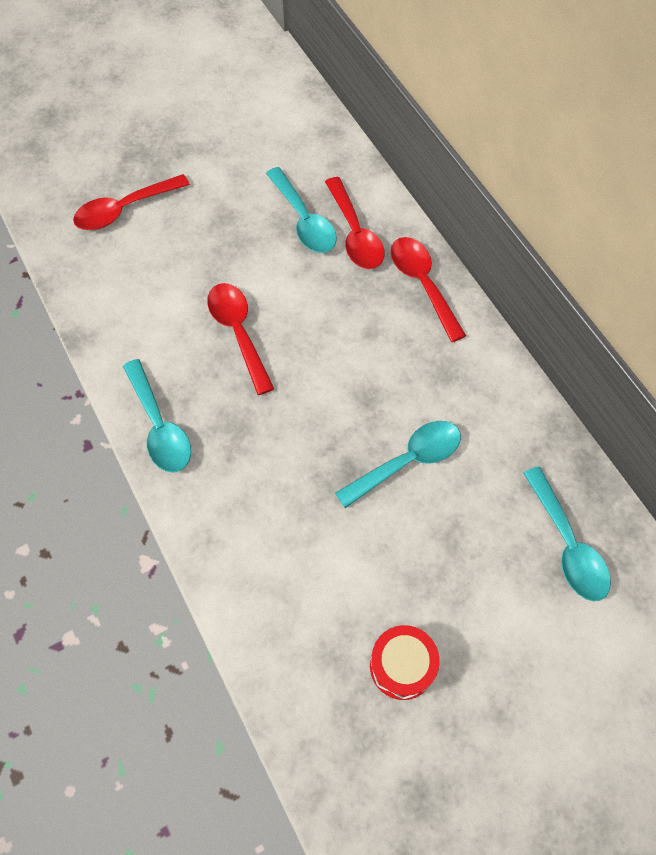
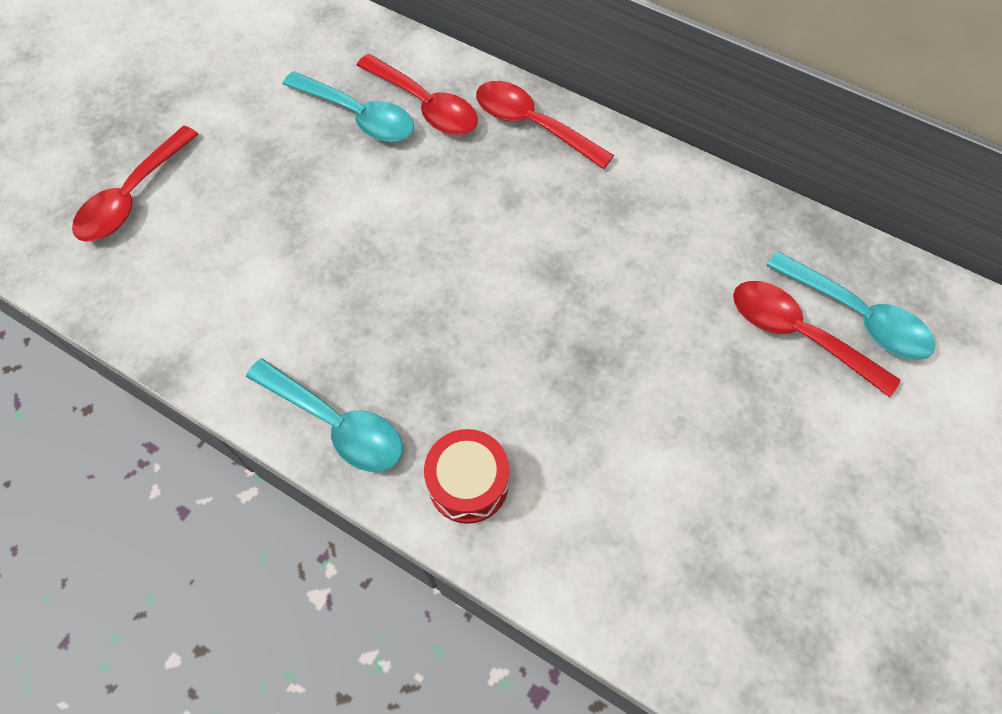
camera: 30 degrees left, 0 degrees up
red spoon [207,283,274,395] -> red spoon moved to [733,281,901,397]
turquoise spoon [335,421,461,508] -> none
red drum [370,625,439,700] -> red drum moved to [424,429,509,524]

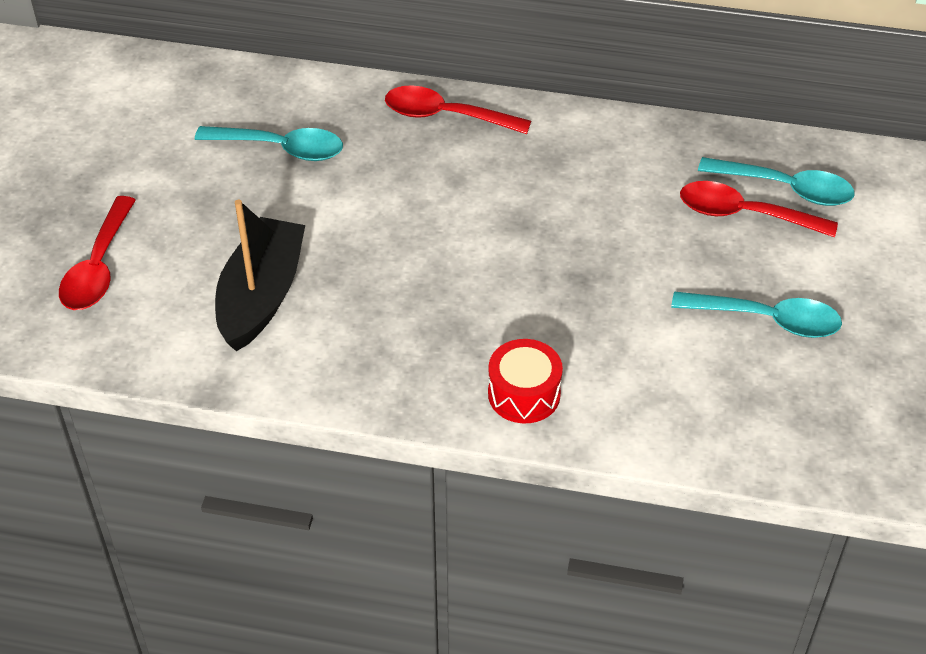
camera: 20 degrees left, 15 degrees down
turquoise spoon [246,358,403,472] -> turquoise spoon moved to [671,291,842,338]
red spoon [357,54,478,135] -> none
none -> black boat [215,200,305,351]

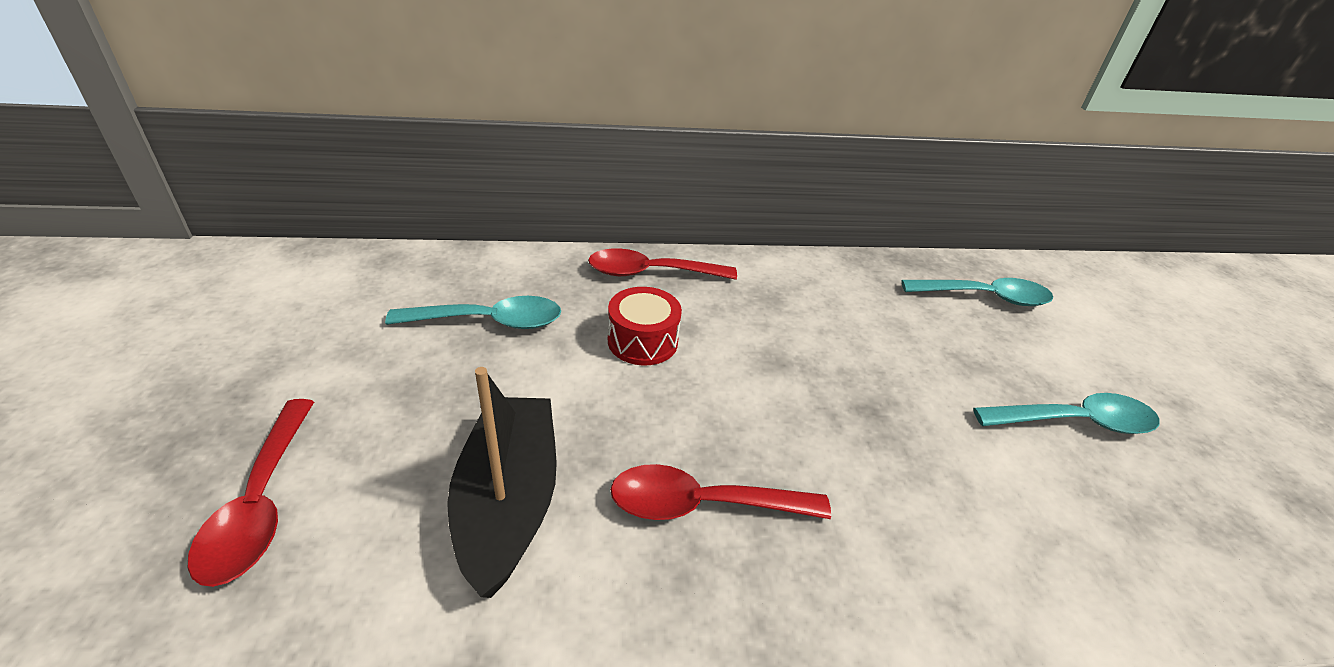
camera: 20 degrees left, 10 degrees down
red drum [488,339,563,423] -> red drum moved to [608,287,682,365]
red spoon [680,181,838,237] -> red spoon moved to [610,464,831,520]

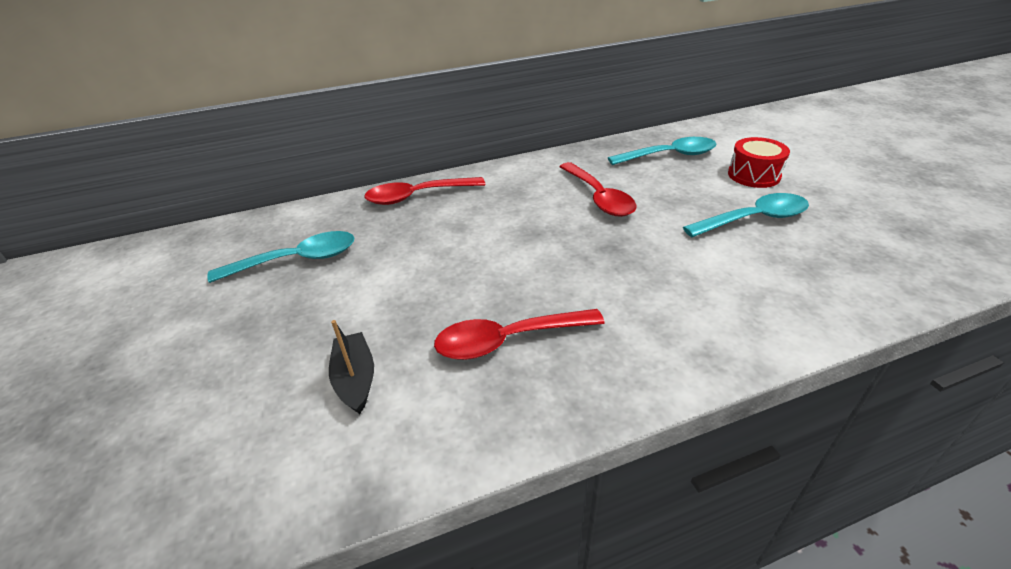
camera: 10 degrees left, 0 degrees up
red spoon [188,399,314,587] -> red spoon moved to [559,162,637,217]
black boat [447,367,557,598] -> black boat [329,320,374,414], size x0.54
red drum [608,287,682,365] -> red drum moved to [728,137,790,188]

